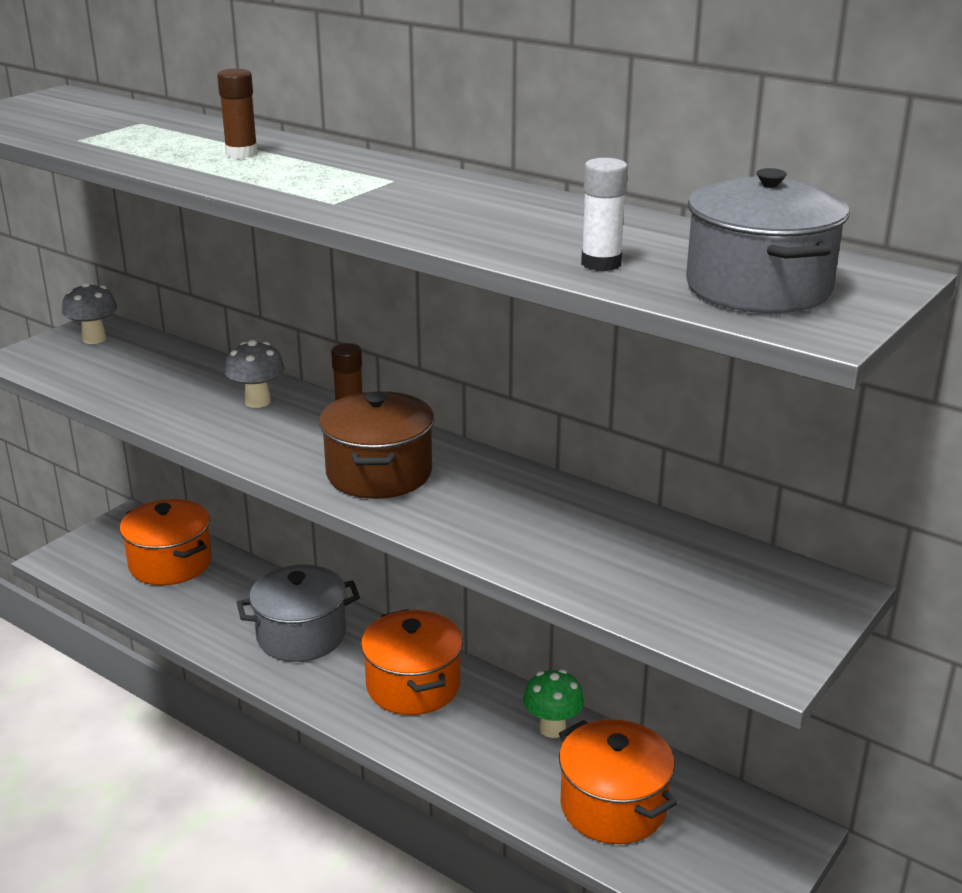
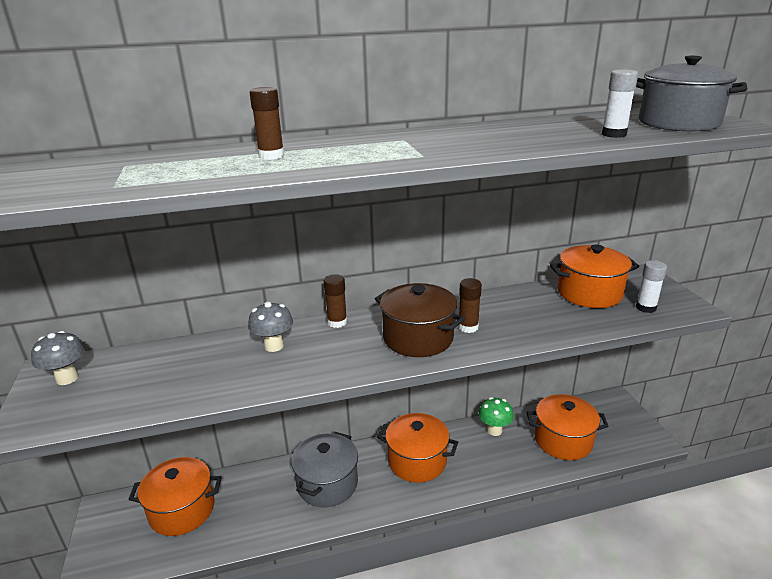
camera: 50 degrees left, 0 degrees up
none -> brown glue stick [458,278,482,333]
none -> orange pot [550,245,639,308]
none -> white glue stick [636,260,667,313]

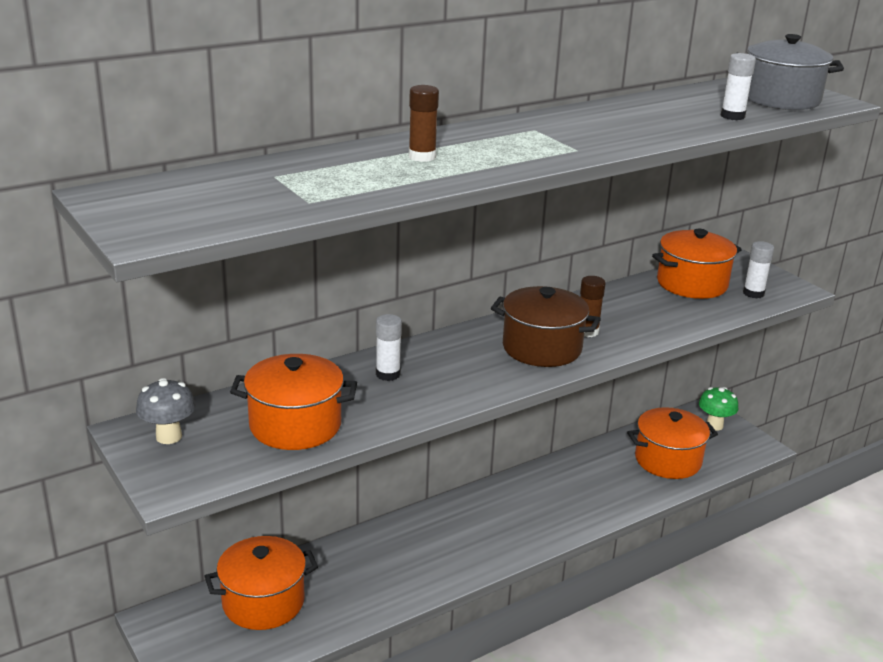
camera: 20 degrees left, 0 degrees up
grey mushroom [248,302,293,352] -> white glue stick [376,314,402,381]
grey pot [291,432,358,507] -> none
brown glue stick [324,275,347,328] -> none
orange pot [377,413,458,483] -> orange pot moved to [230,354,357,450]
green mushroom [479,397,514,436] -> green mushroom moved to [699,387,738,431]

